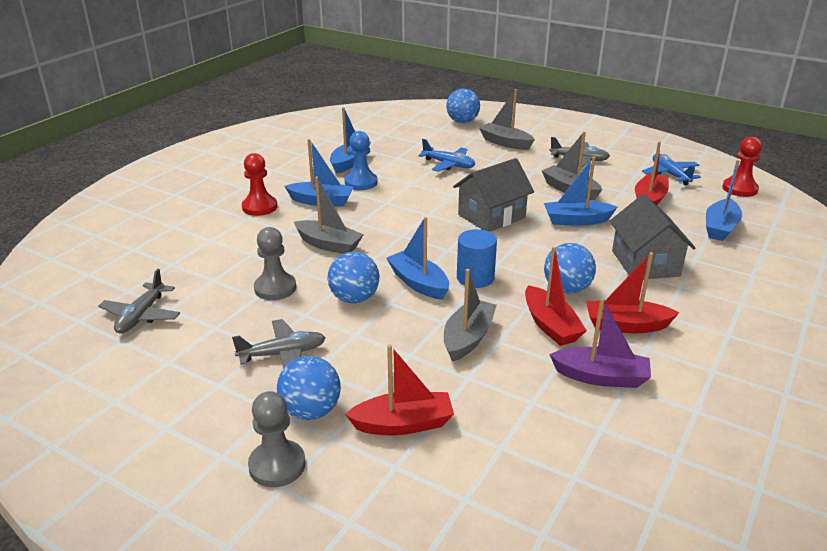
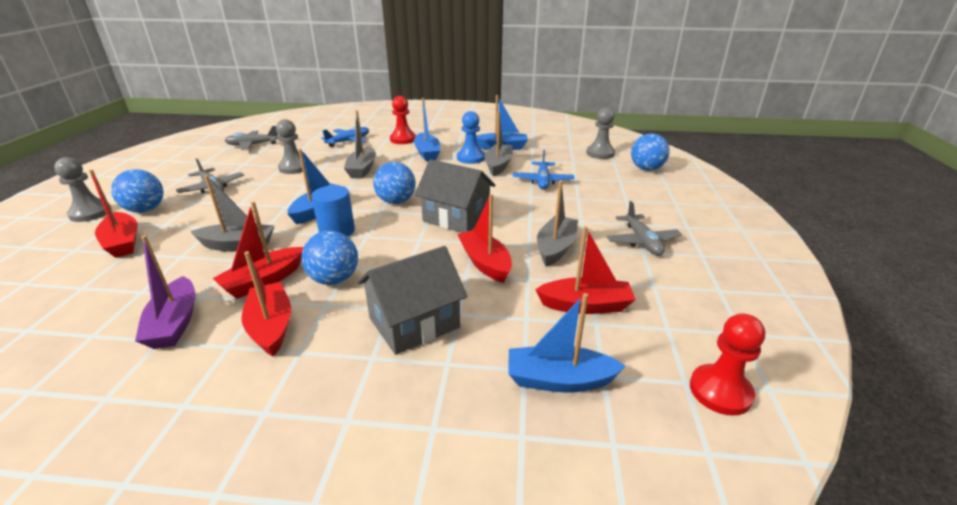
camera: 65 degrees right, 0 degrees up
blue ball [328,252,379,304] -> blue ball moved to [373,162,416,204]
grey boat [479,89,535,150] -> grey boat moved to [485,111,513,176]
blue boat [544,156,617,226] -> red boat [457,194,512,283]
blue plane [642,154,701,185] -> blue plane moved to [321,127,369,147]
none -> grey pawn [586,107,615,159]

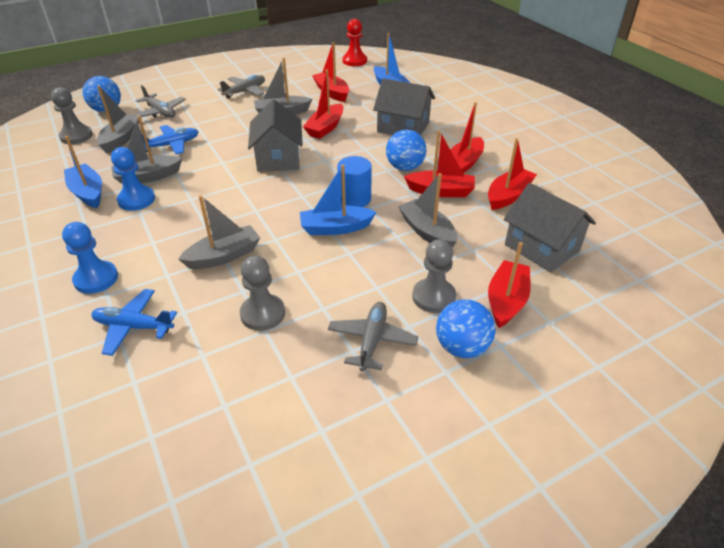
camera: 125 degrees left, 10 degrees up
grey pawn [54,157,112,222] -> grey pawn moved to [412,239,456,313]
purple boat [135,235,196,349] -> red boat [488,138,537,210]
grey plane [224,126,278,150] -> grey plane moved to [134,85,186,118]
blue ball [373,162,416,204] -> none
red pawn [390,96,416,144] -> blue pawn [62,222,118,294]
blue boat [413,98,440,161] -> none
none -> grey boat [97,86,139,153]
none -> grey house [504,183,596,273]

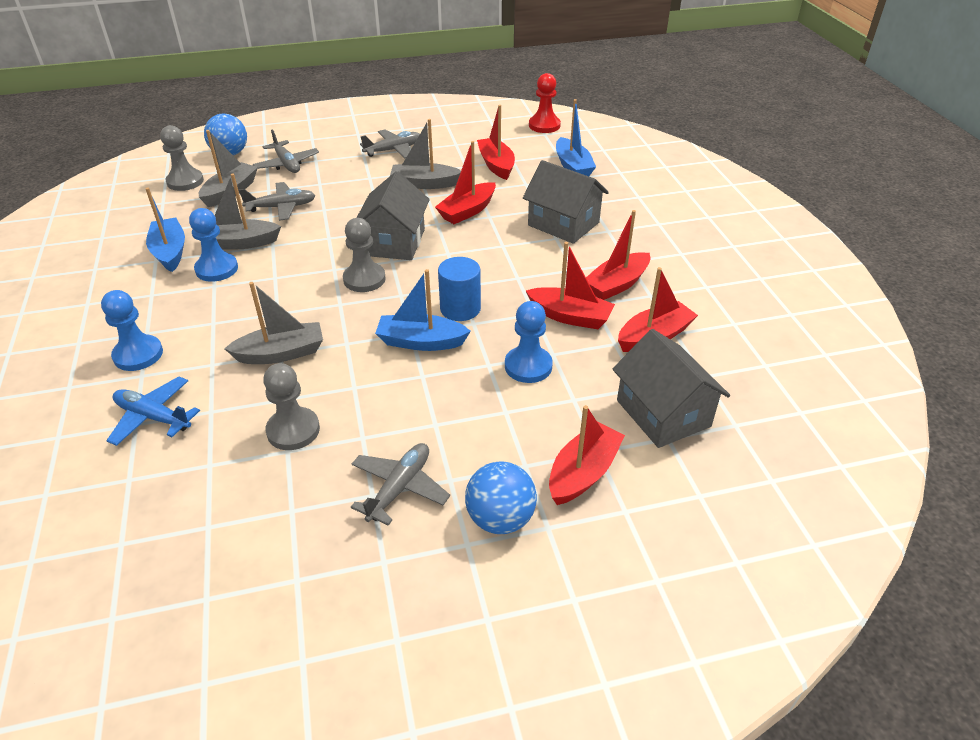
camera: 15 degrees right, 0 degrees up
blue plane [142,125,199,155] -> grey plane [239,182,316,221]
blue ball [386,130,427,171] -> none
grey boat [398,173,457,247] -> blue pawn [505,301,553,383]
grey pawn [412,239,456,313] -> grey pawn moved to [343,218,386,292]

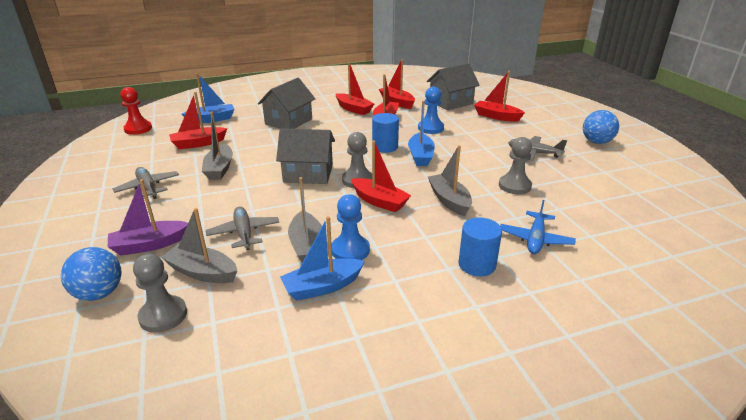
camera: 95 degrees left, 10 degrees down
blue pawn [101,290,163,371] -> blue cylinder [459,217,502,276]
grey plane [253,129,319,173] -> purple boat [108,179,188,256]
red boat [435,141,496,224] -> red boat moved to [351,141,411,212]
blue ball [465,462,537,534] -> blue ball moved to [583,110,619,144]

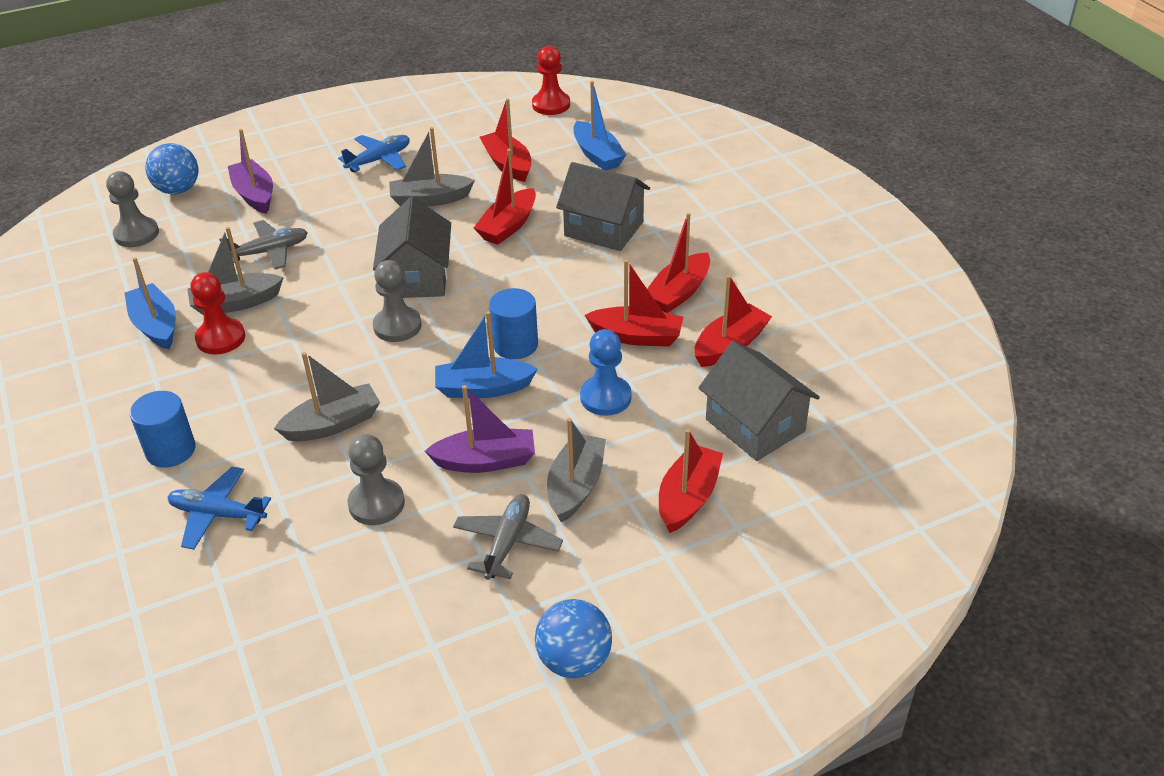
camera: 85 degrees right, 10 degrees up
grey plane [113,167,179,199] -> blue plane [338,135,410,172]
grey boat [161,208,237,283] -> grey boat moved to [547,418,606,523]
blue pawn [332,194,370,260] -> red pawn [190,272,245,354]
red boat [351,141,411,212] -> red boat moved to [474,149,536,245]
none -> purple boat [425,385,535,473]

